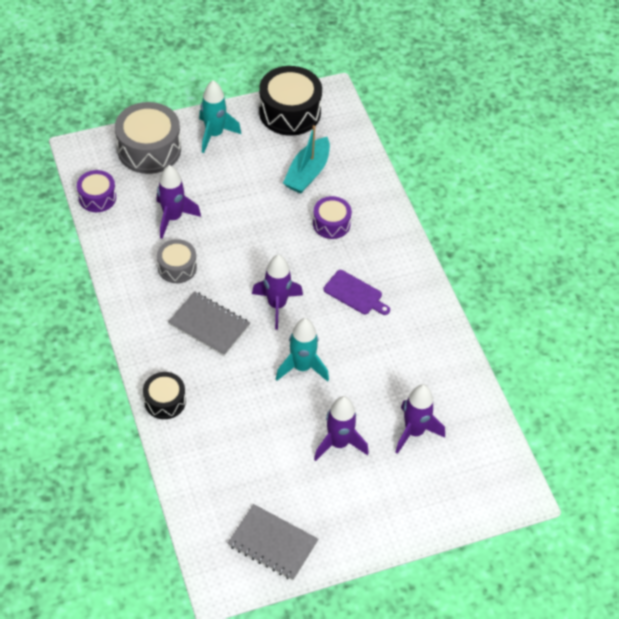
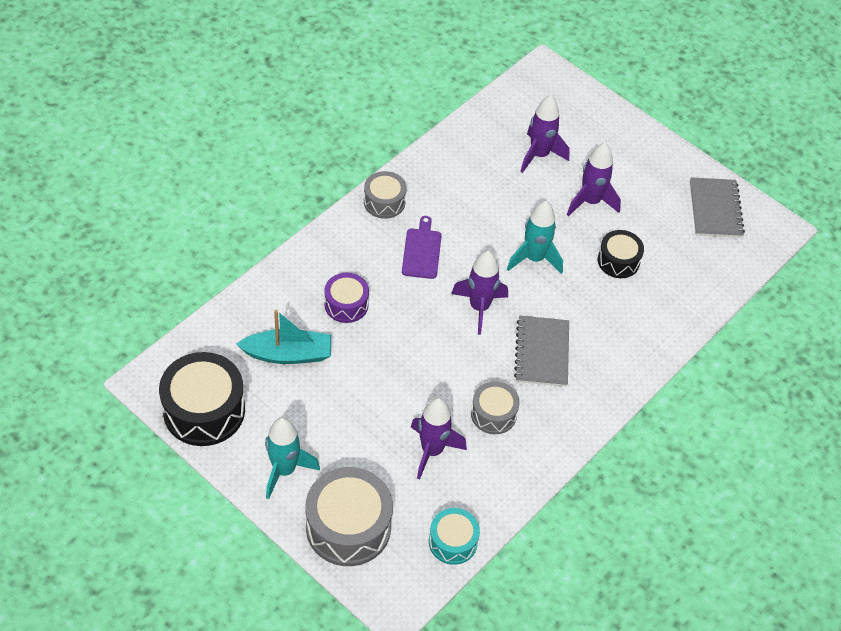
camera: 120 degrees left, 0 degrees up
purple drum [77,170,116,212] -> turquoise drum [429,508,480,565]
black drum [143,372,186,419] -> black drum moved to [598,230,644,278]
none -> grey drum [364,171,406,219]

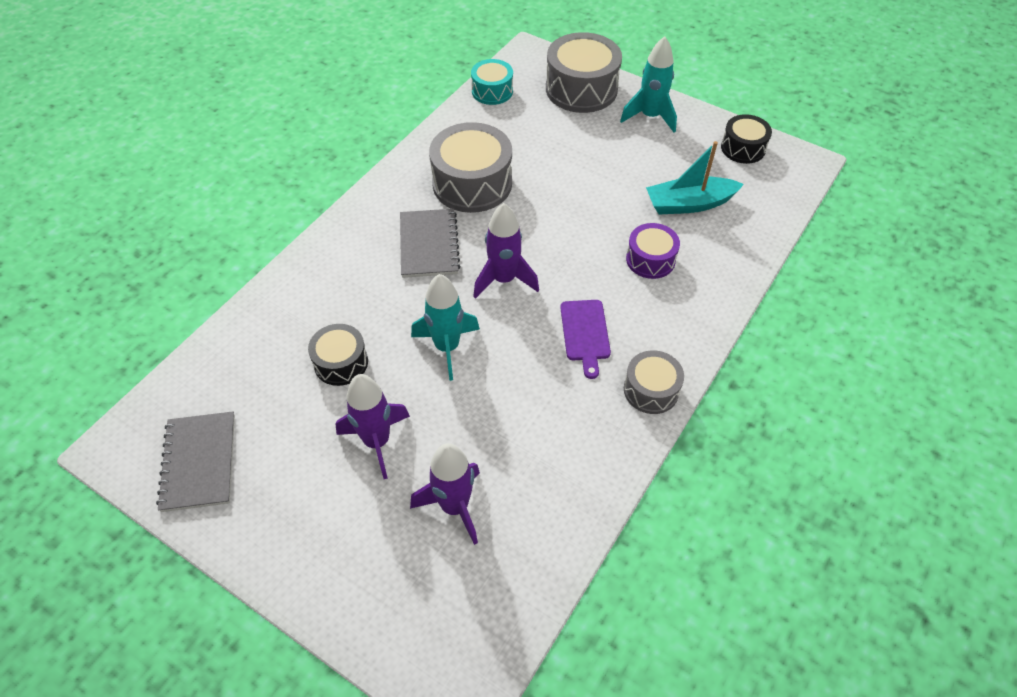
camera: 175 degrees right, 0 degrees up
black drum [159,352,245,446] -> black drum [721,114,772,164], size x0.57
purple rocket [411,398,467,480] -> none
grey drum [471,381,520,434] -> grey drum [429,122,512,213], size x1.74

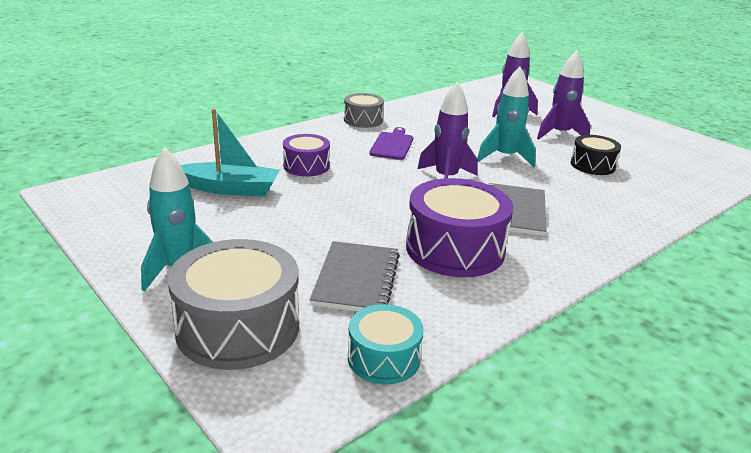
camera: 165 degrees left, 25 degrees down
grey notebook [156,411,235,512] -> grey notebook moved to [310,241,400,311]
grey drum [429,122,512,213] -> purple drum [406,178,513,277]
black drum [721,114,772,164] -> none

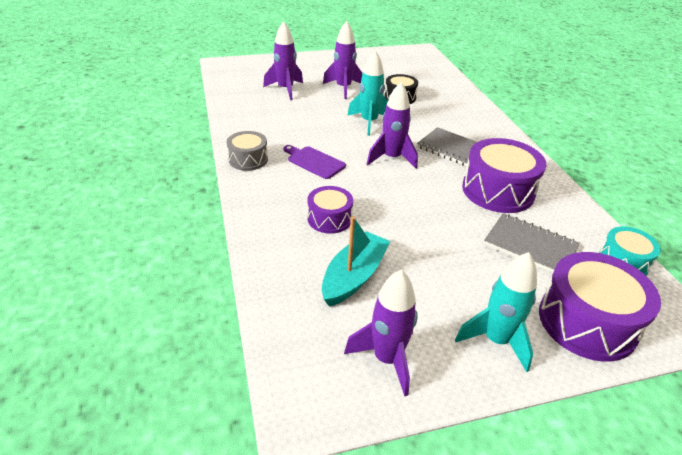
camera: 65 degrees left, 10 degrees up
grey drum [168,239,299,370] -> purple drum [539,252,661,362]
none -> purple rocket [344,270,418,396]

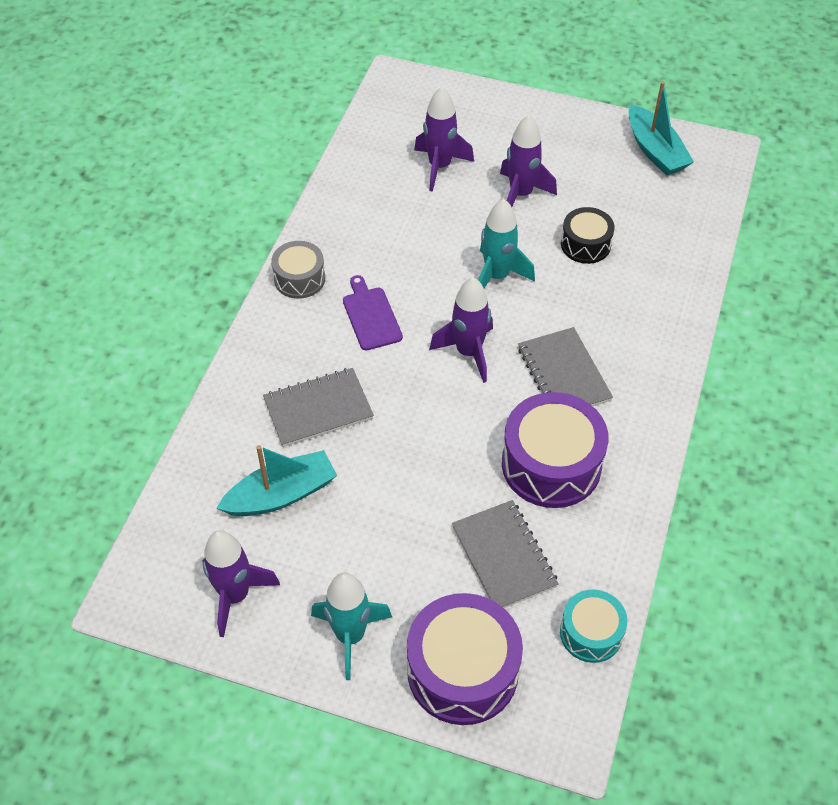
camera: 35 degrees right, 15 degrees up
purple drum [307,186,353,234] -> grey notebook [263,368,374,447]
none -> turquoise boat [629,81,694,176]

